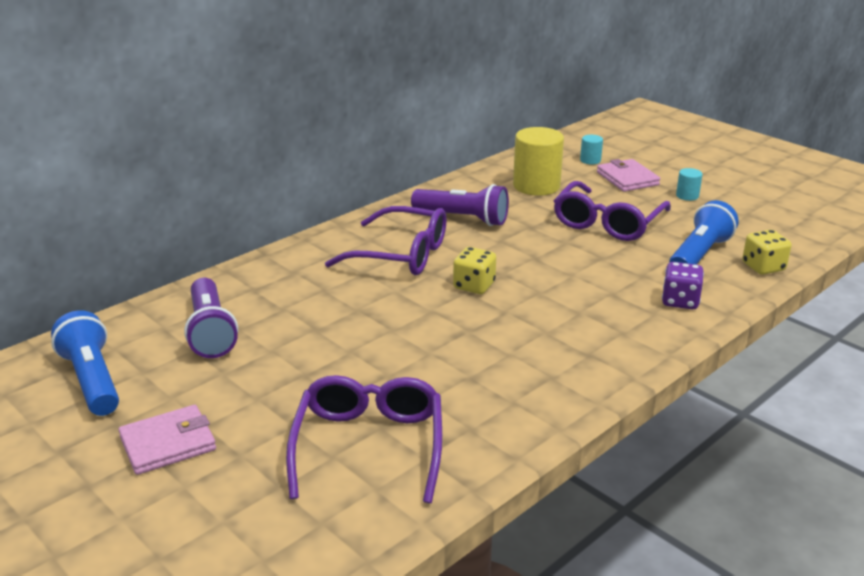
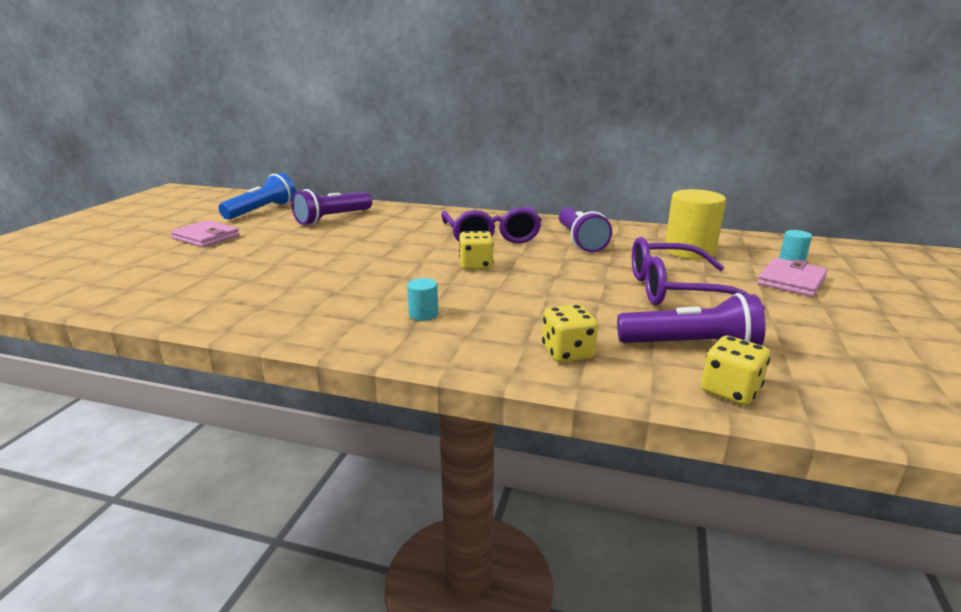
camera: 60 degrees right, 5 degrees down
purple glasses [286,375,442,503] -> none
purple dice [662,262,704,309] -> yellow dice [542,304,598,363]
blue flashlight [669,200,739,265] -> purple flashlight [617,293,766,345]
turquoise cylinder [676,168,703,201] -> turquoise cylinder moved to [407,278,438,321]

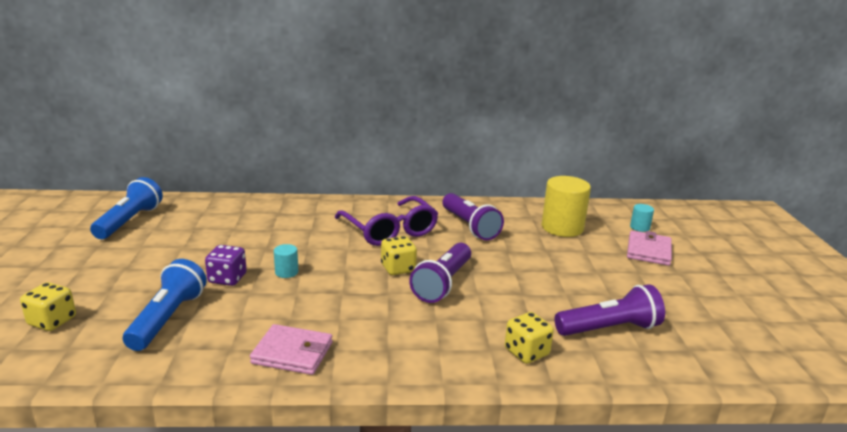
camera: 20 degrees left, 0 degrees up
pink wallet [170,220,240,247] -> pink wallet moved to [250,324,332,375]
purple flashlight [292,189,372,225] -> purple flashlight moved to [409,243,471,303]
turquoise cylinder [407,278,438,321] -> turquoise cylinder moved to [274,244,298,278]
purple glasses [632,237,766,310] -> none
yellow dice [701,336,770,405] -> yellow dice moved to [20,282,76,331]
none -> blue flashlight [123,259,207,351]
none -> purple dice [205,245,247,286]

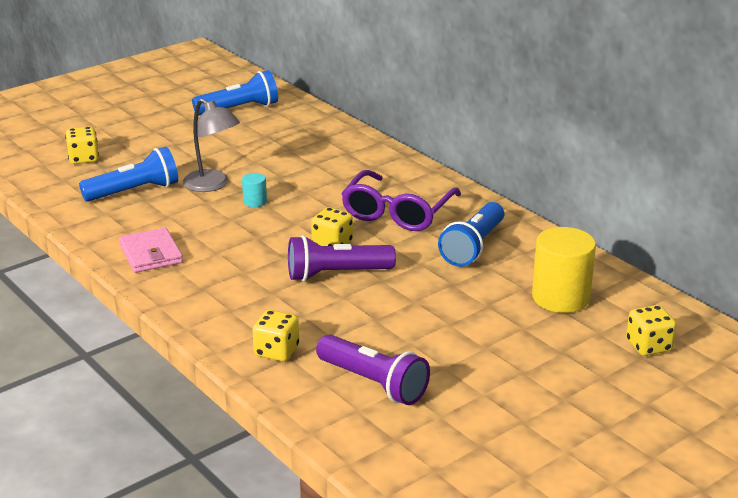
camera: 55 degrees right, 5 degrees up
purple dice [205,245,247,286] -> grey lamp [183,99,240,192]
purple flashlight [442,193,504,241] -> blue flashlight [438,202,504,267]
pink wallet [627,231,672,266] -> none
turquoise cylinder [630,204,654,232] -> yellow dice [626,305,677,356]

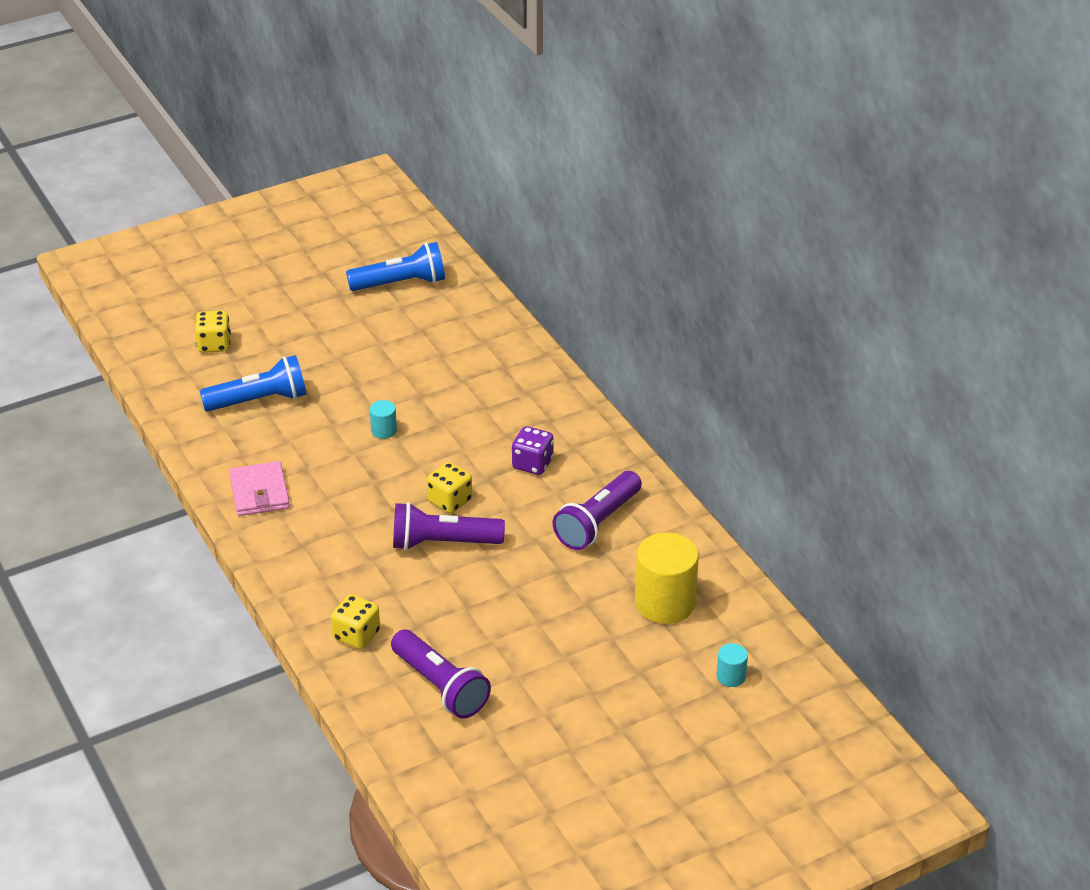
camera: 10 degrees right, 10 degrees up
grey lamp [183,99,240,192] -> none
purple glasses [341,170,461,231] -> purple dice [512,426,554,475]
blue flashlight [438,202,504,267] -> purple flashlight [553,471,642,550]
yellow dice [626,305,677,356] -> turquoise cylinder [717,643,748,687]

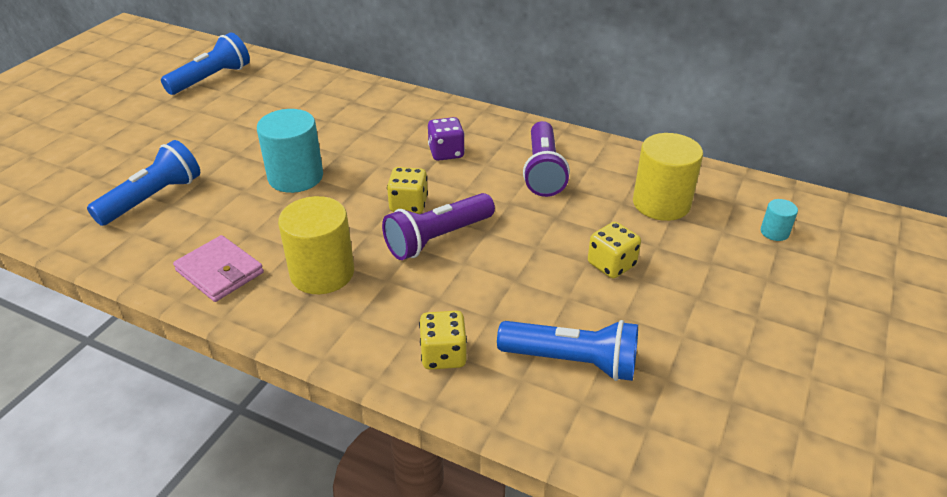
camera: 35 degrees left, 0 degrees up
yellow dice [195,310,231,353] -> yellow dice moved to [588,222,641,279]
turquoise cylinder [370,400,397,439] -> turquoise cylinder [257,109,323,193], size x2.15
purple flashlight [391,630,491,719] -> blue flashlight [497,320,638,381]
none -> yellow cylinder [278,196,354,294]

